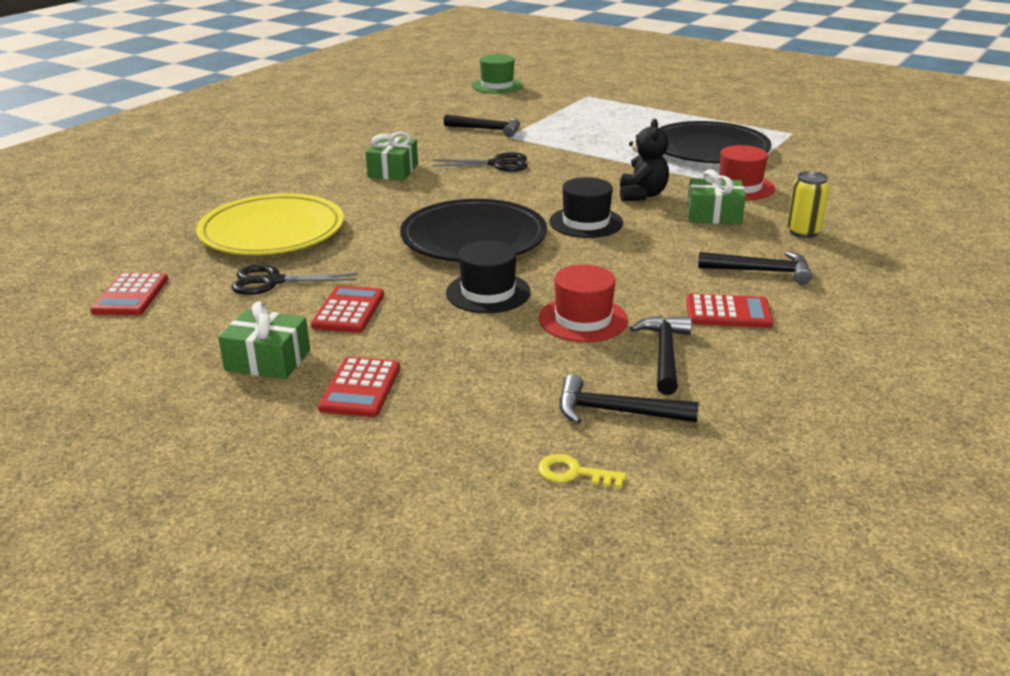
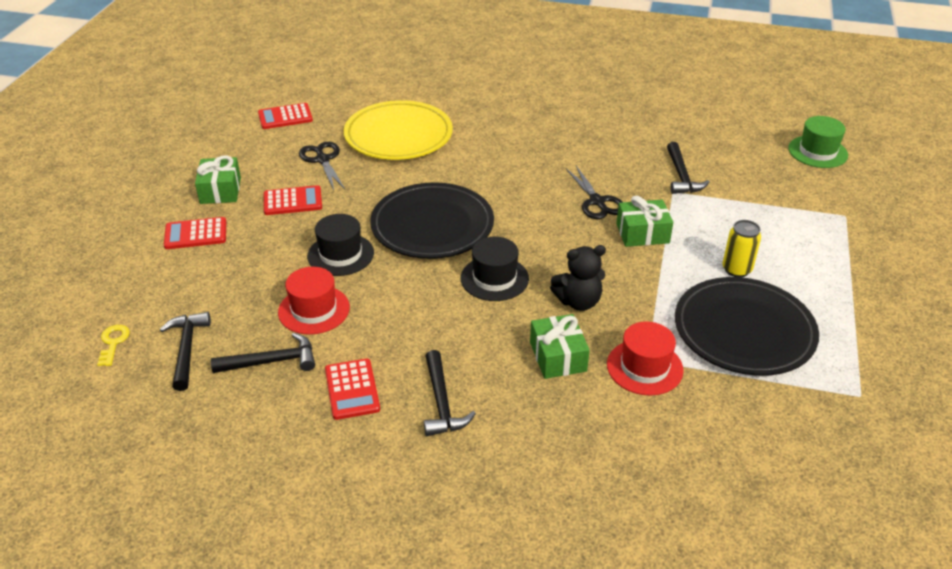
camera: 70 degrees right, 10 degrees up
green gift [365,132,418,181] -> green gift moved to [616,196,673,247]
yellow can [787,171,830,238] -> yellow can moved to [722,220,761,277]

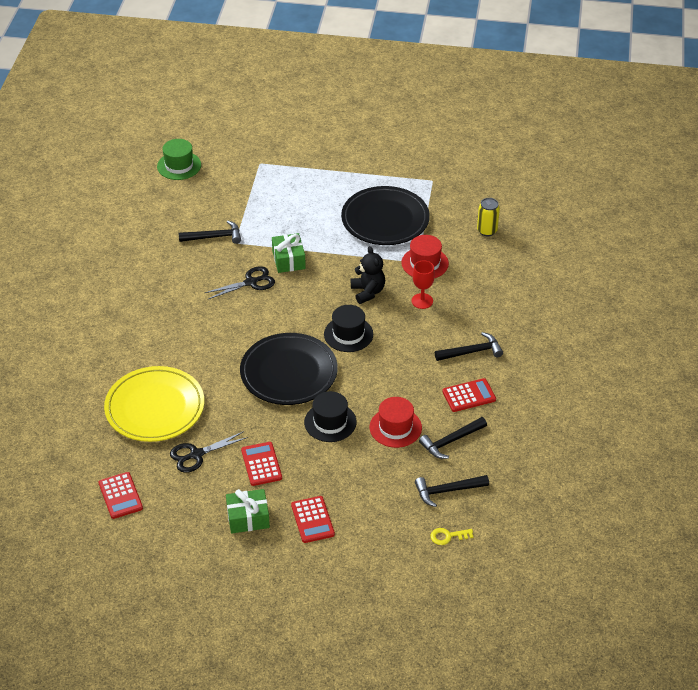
camera: 95 degrees left, 5 degrees up
black hammer [211,333,315,373] -> black hammer turned 105 degrees counterclockwise [419,417,487,459]
green gift [530,314,590,379] -> red goblet [412,260,435,309]
yellow can [722,220,761,277] -> yellow can moved to [477,198,500,236]

